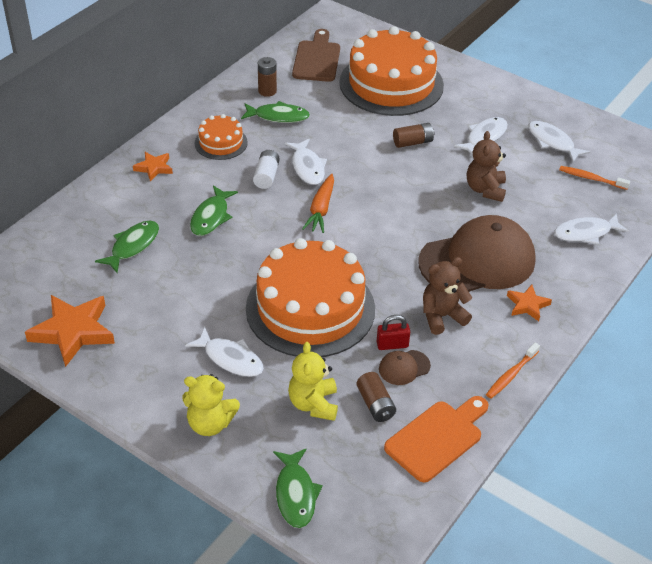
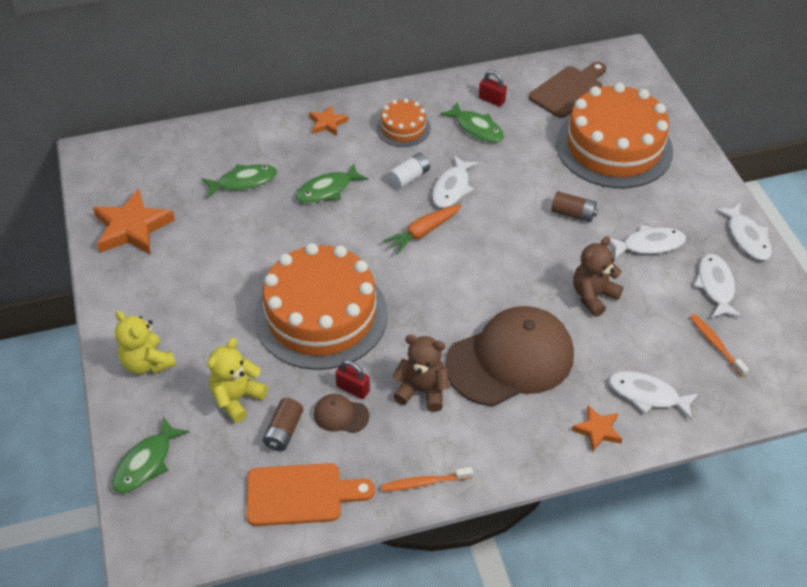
camera: 40 degrees right, 5 degrees up
white fish [185,327,264,377] -> white fish moved to [715,203,772,260]
brown battery [258,57,277,97] -> red padlock [479,70,507,107]
brown cap [419,215,536,292] -> brown cap turned 45 degrees counterclockwise [445,306,574,406]
orange star [507,285,552,321] -> orange star moved to [572,405,622,452]

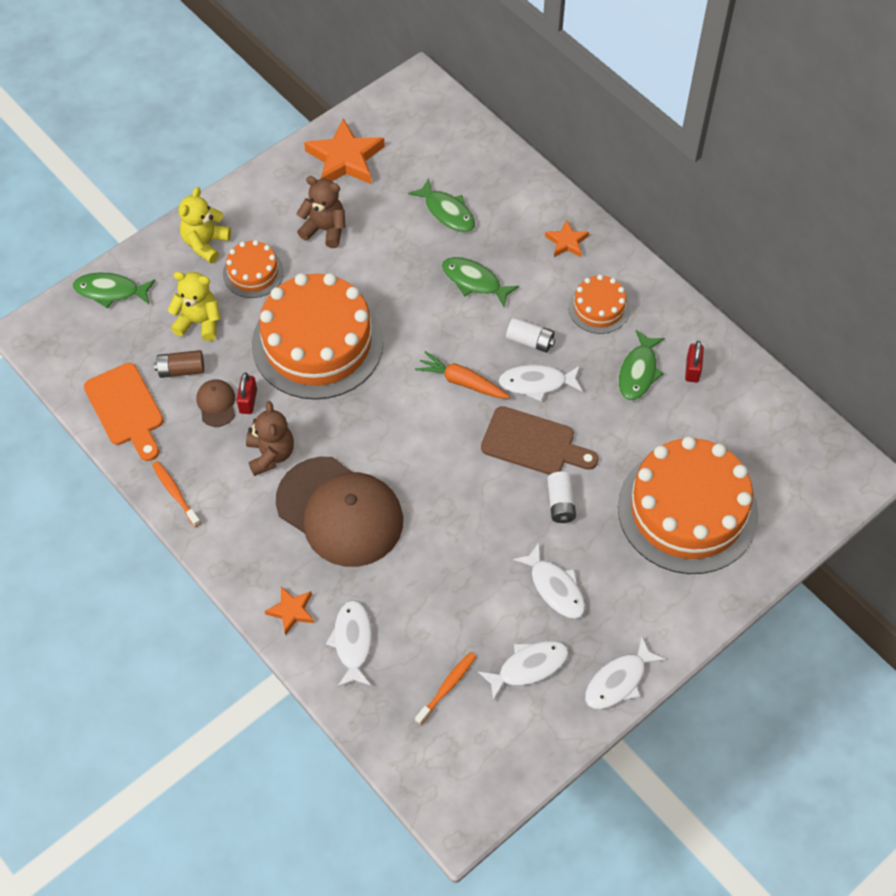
camera: 65 degrees right, 10 degrees up
brown cutting board [529,62,606,118] -> brown cutting board moved to [481,406,599,475]
brown battery [551,191,598,222] -> white battery [547,471,576,523]
brown teddy bear [573,236,624,317] -> brown teddy bear moved to [296,176,346,248]
none -> orange cake [223,240,284,298]

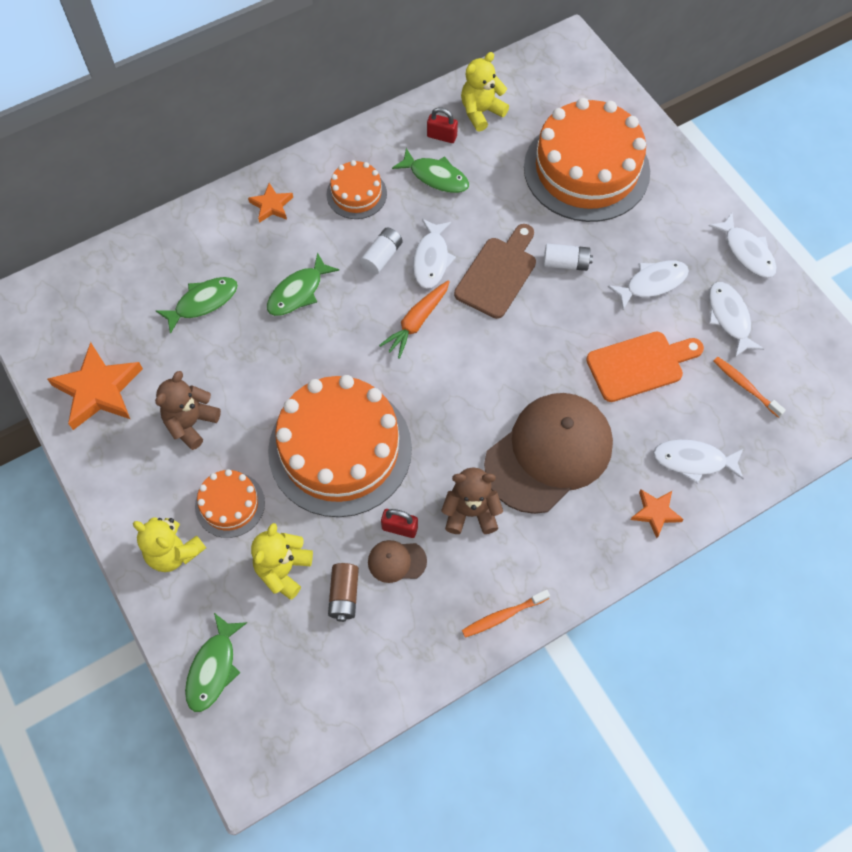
camera: 80 degrees left, 5 degrees up
orange cutting board [84,363,164,461] -> orange cutting board moved to [586,332,704,402]
none -> yellow teddy bear [461,52,509,132]

